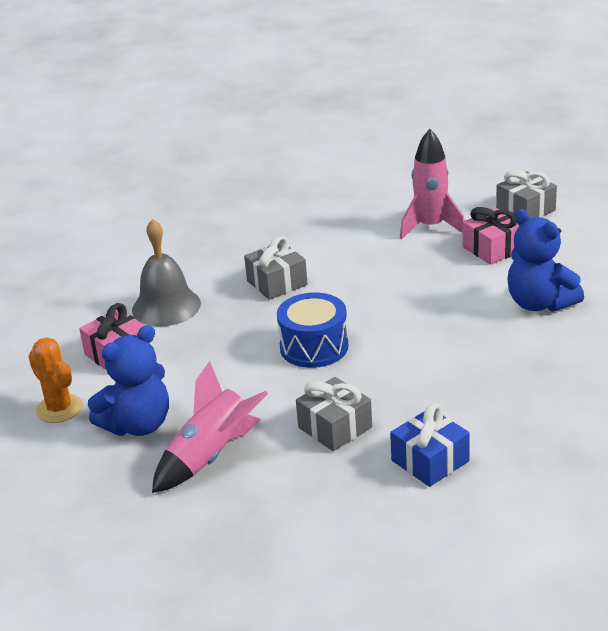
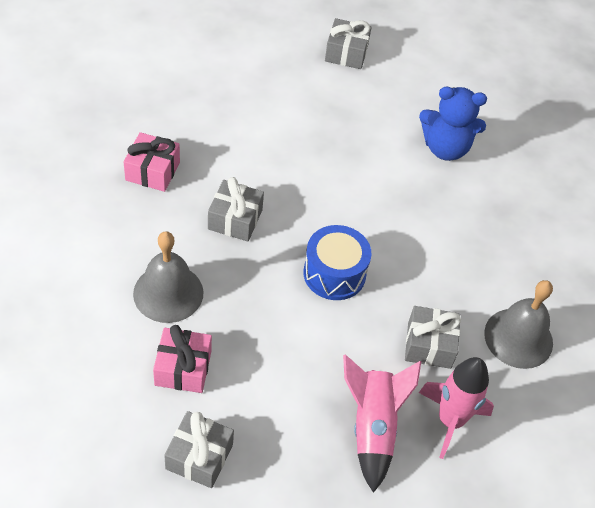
camera: 50 degrees left, 20 degrees up
orange cactus [28,337,83,423] -> grey gift [164,411,234,488]
blue teddy bear [88,325,169,436] -> none
blue gift [390,403,470,487] -> grey bell [484,280,553,369]
pink rocket [400,129,465,239] -> pink rocket moved to [419,357,494,459]
pink gift [463,207,520,265] -> pink gift moved to [124,132,180,192]

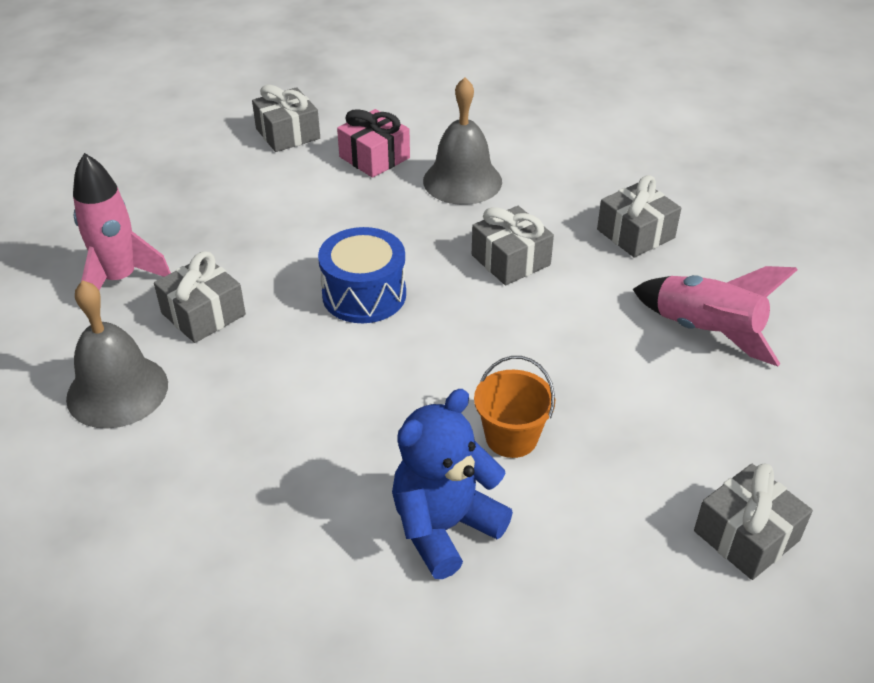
camera: 135 degrees right, 10 degrees down
pink gift [124,132,180,192] -> grey gift [597,175,681,258]
pink rocket [343,354,421,493] -> pink rocket moved to [633,266,797,366]
none -> orange bucket [474,356,555,458]

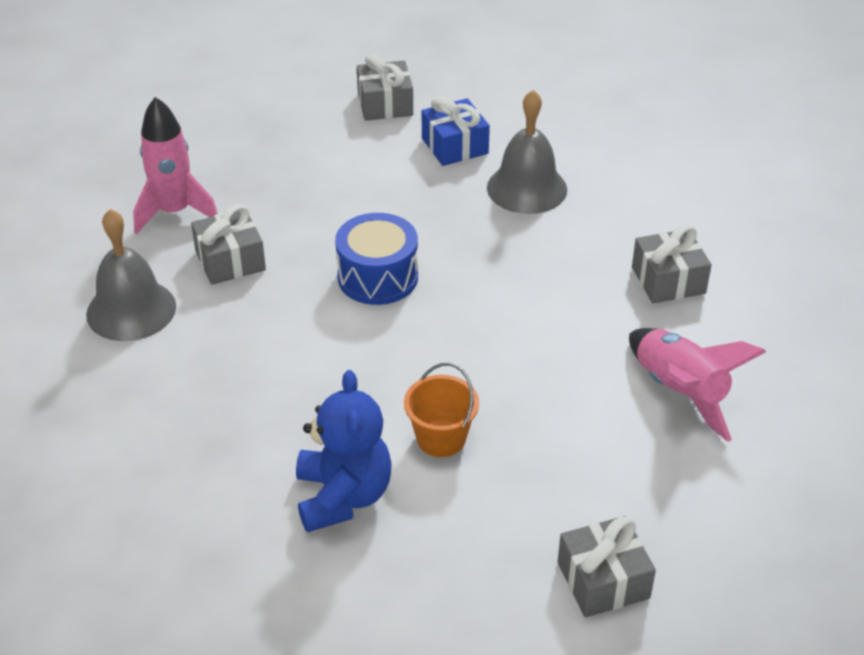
camera: 20 degrees right, 0 degrees up
pink gift [337,109,410,178] -> blue gift [422,96,490,166]
blue teddy bear [392,389,513,579] -> blue teddy bear turned 105 degrees clockwise [296,370,392,532]
grey gift [472,206,554,285] -> none

